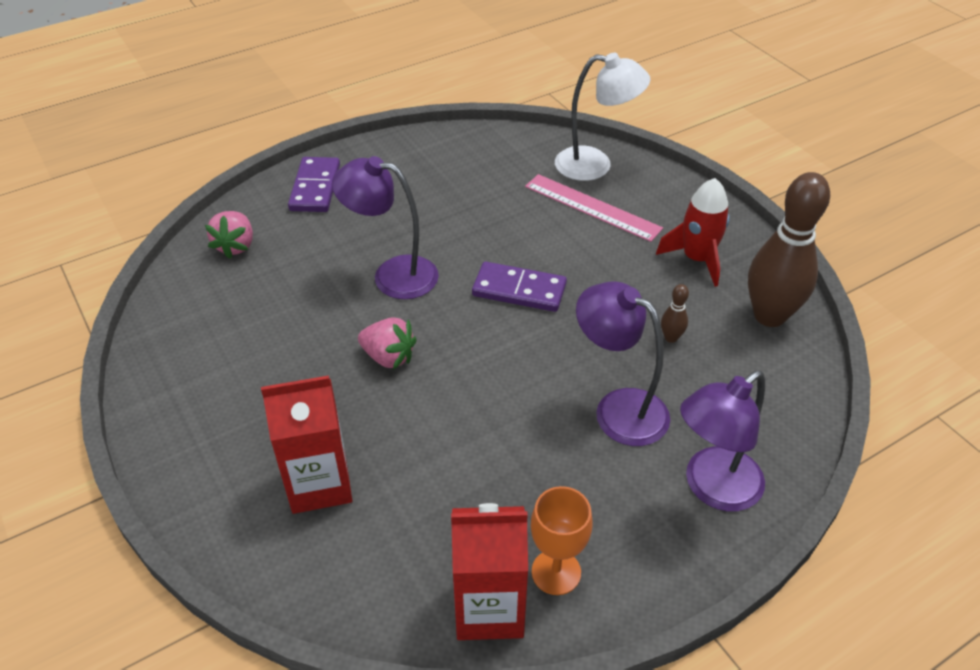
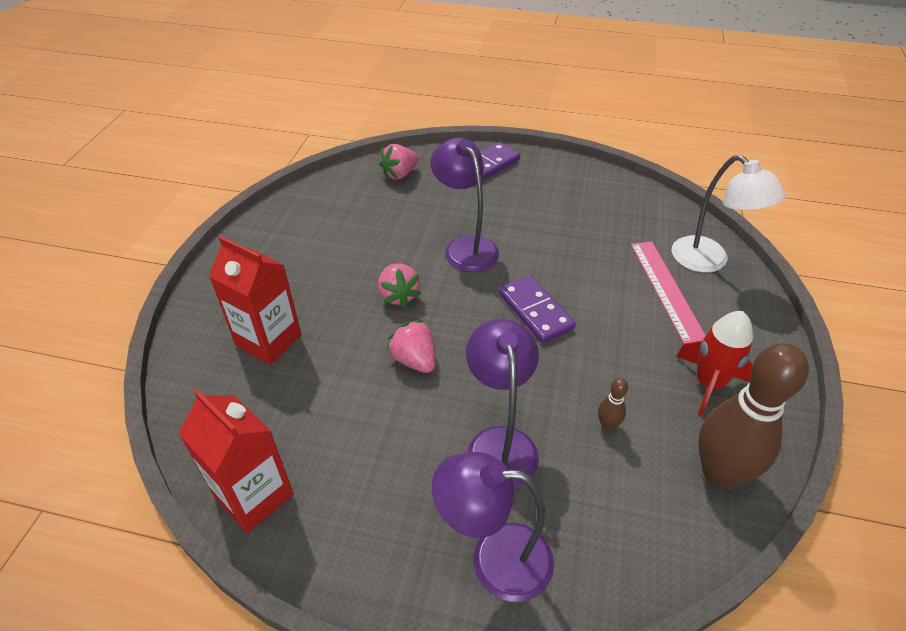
camera: 45 degrees right, 0 degrees up
orange goblet [531,486,592,595] -> none
none -> pink strawberry [386,320,436,373]

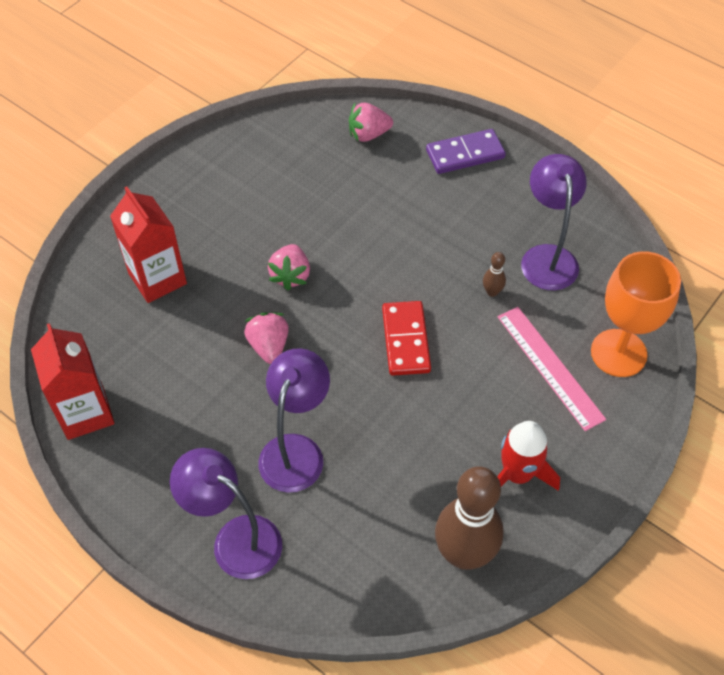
camera: 25 degrees right, 10 degrees up
purple lamp [430,138,499,272] -> purple lamp moved to [521,154,587,290]
purple domino [498,275,576,343] -> red domino [382,301,431,376]
brown bowling pin [598,378,628,431] -> brown bowling pin moved to [483,252,506,297]
pink ruler [631,242,706,344] -> pink ruler turned 45 degrees counterclockwise [498,307,606,431]
white lamp [672,155,786,273] -> orange goblet [591,251,681,377]

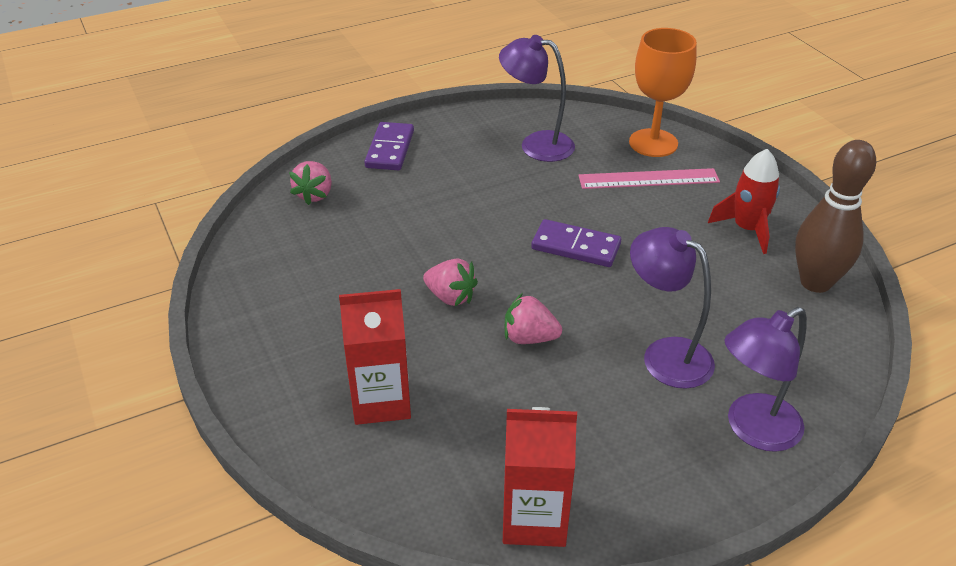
camera: 65 degrees left, 15 degrees down
red domino [382,301,431,376] -> purple domino [531,219,621,267]
brown bowling pin [483,252,506,297] -> none

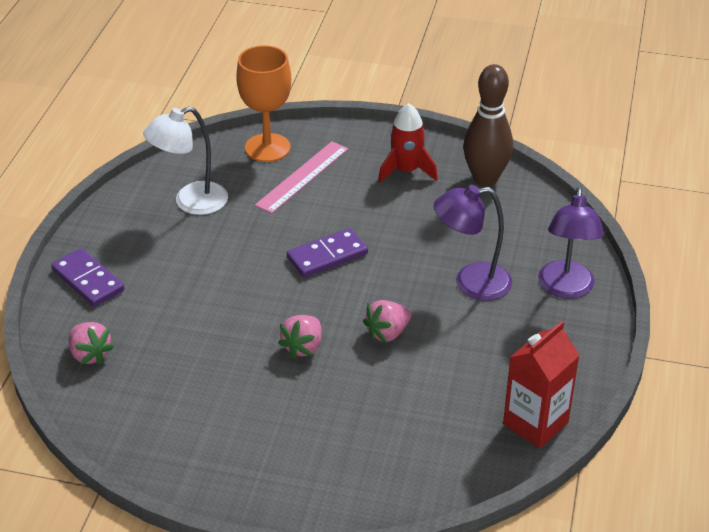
camera: 50 degrees left, 0 degrees up
red carton [339,289,411,425] -> none
pink strawberry [423,258,478,306] -> pink strawberry turned 135 degrees clockwise [278,315,321,359]
purple lamp [499,35,575,162] -> white lamp [143,107,228,215]

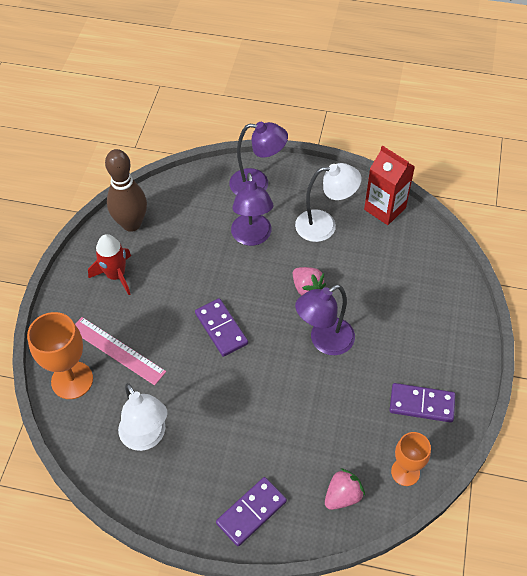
camera: 90 degrees left, 15 degrees up
pink strawberry [278,315,321,359] -> purple lamp [295,285,355,355]
none -> white lamp [295,163,361,242]
none -> purple domino [389,383,455,423]
none -> orange goblet [391,432,431,486]

